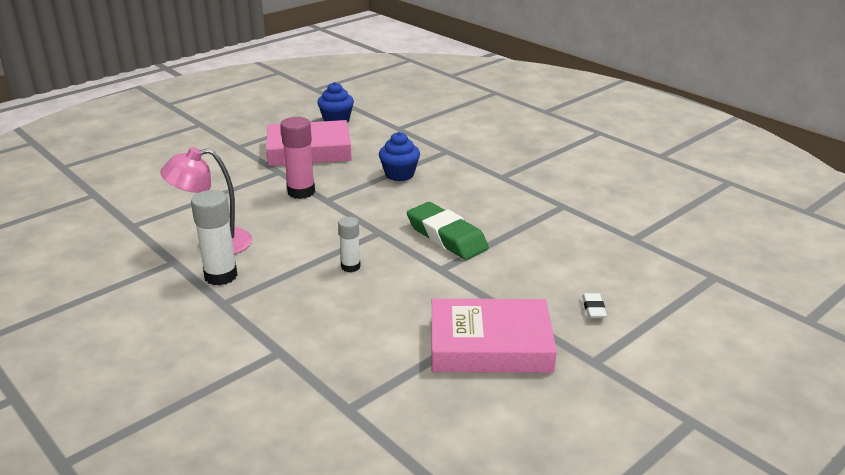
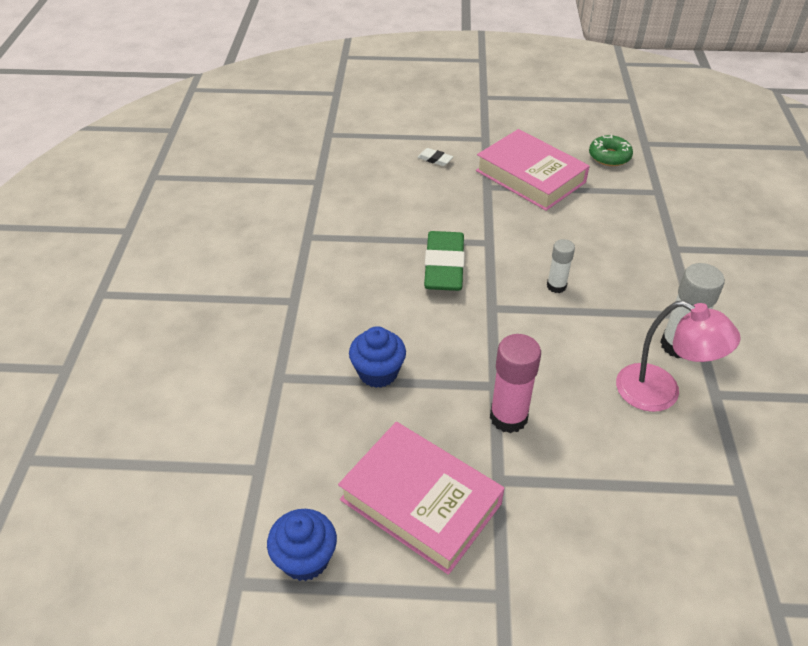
camera: 135 degrees left, 15 degrees up
white eraser [582,293,607,318] -> white eraser turned 75 degrees clockwise [417,148,453,166]
none -> green donut [589,134,633,166]

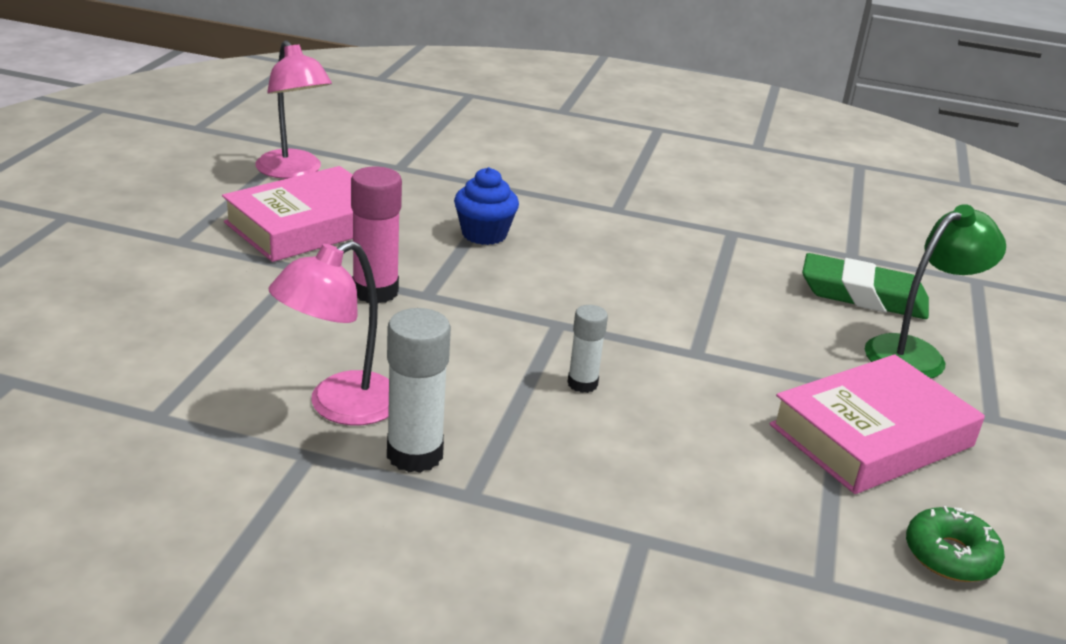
camera: 100 degrees right, 15 degrees down
blue cupcake [267,509,337,581] -> pink lamp [255,40,332,179]
white eraser [417,148,453,166] -> green lamp [865,204,1006,378]
green eraser [424,231,465,291] -> green eraser moved to [802,253,929,319]

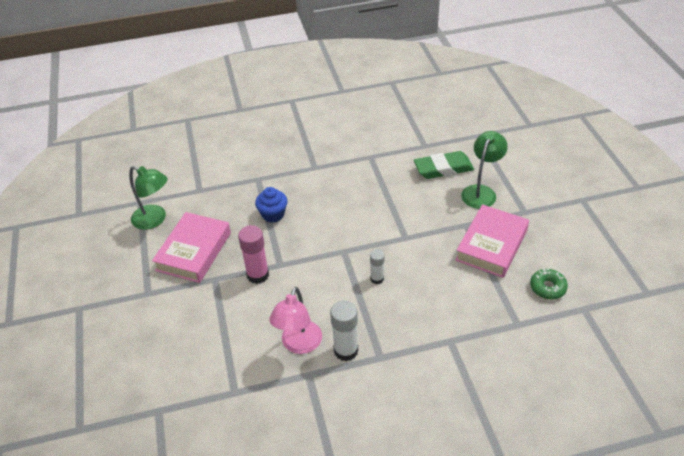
camera: 25 degrees left, 15 degrees up
pink lamp [255,40,332,179] -> green lamp [129,166,168,230]

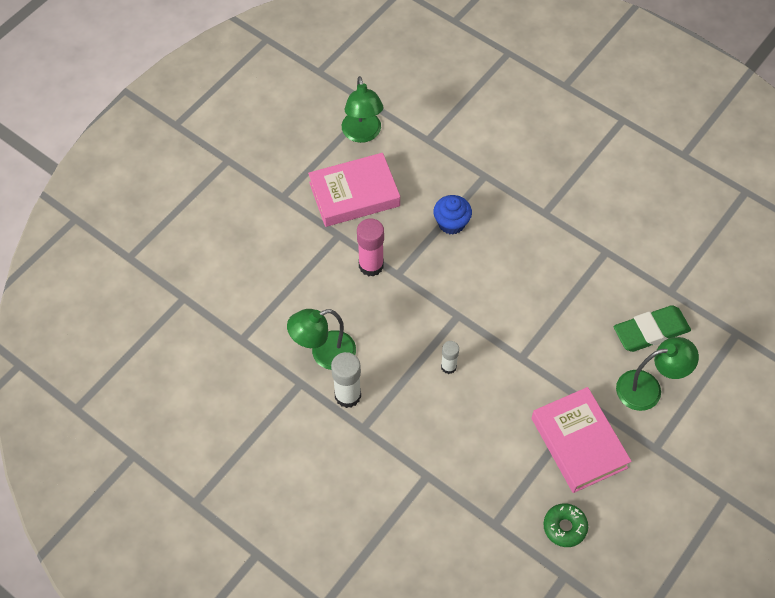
camera: 50 degrees right, 15 degrees up
pink lamp [269,287,322,354] -> green lamp [287,309,356,370]
green eraser [414,151,474,179] -> green eraser turned 60 degrees counterclockwise [614,305,691,352]
pink book [455,204,529,278] -> pink book turned 75 degrees clockwise [531,387,632,493]

